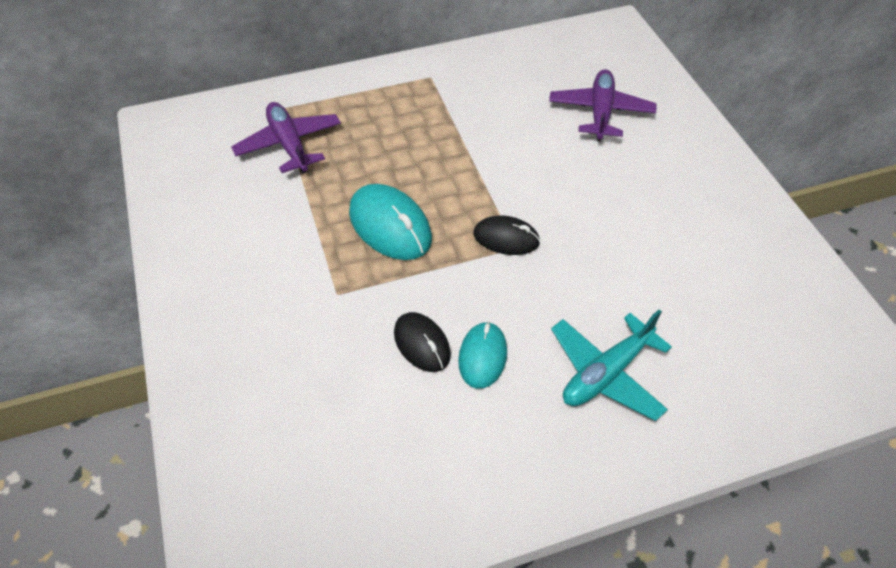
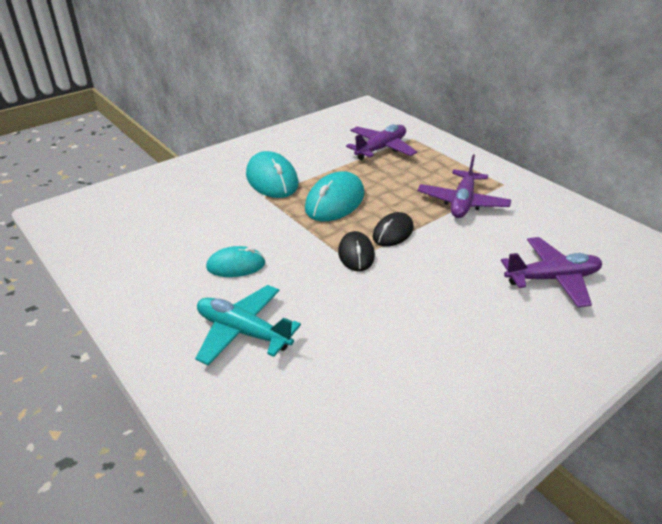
camera: 70 degrees right, 15 degrees down
black mouse [394,312,451,372] -> black mouse moved to [373,212,414,247]
none -> turquoise mouse [246,151,299,198]
none -> purple plane [418,155,511,218]

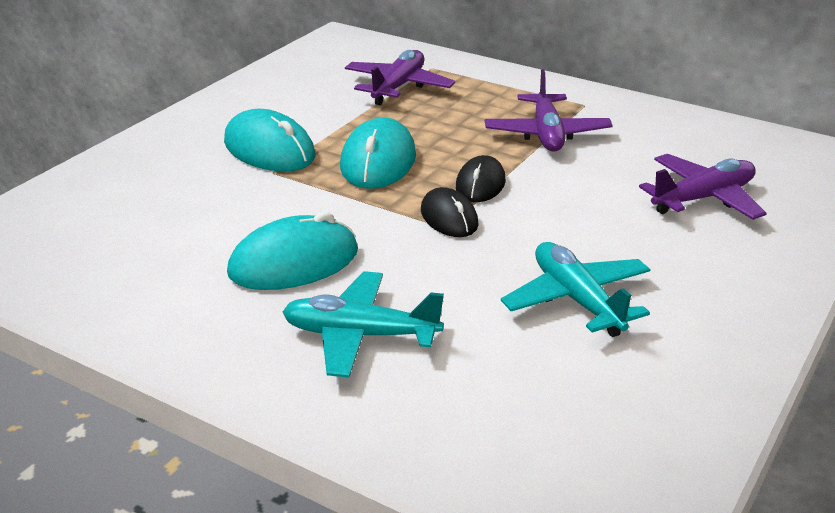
camera: 20 degrees left, 5 degrees down
turquoise mouse [206,246,265,277] -> turquoise mouse [227,211,358,290], size x1.58
none -> turquoise plane [501,242,651,337]

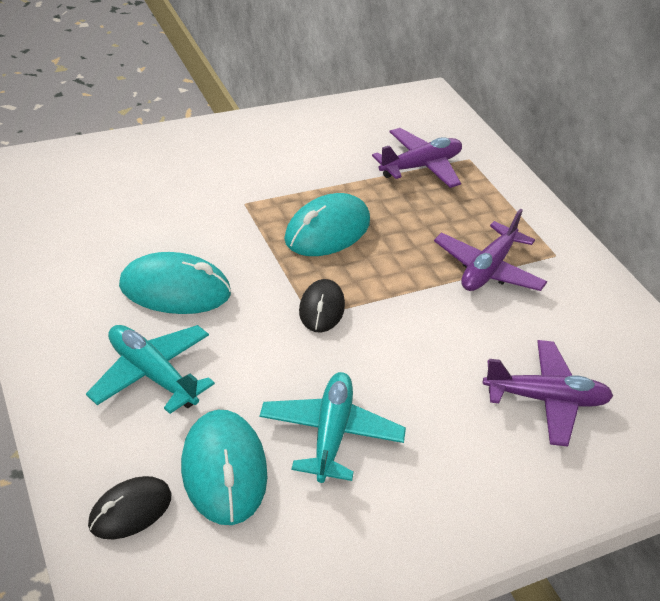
camera: 30 degrees right, 10 degrees up
turquoise mouse [224,109,315,171] -> turquoise mouse moved to [181,410,268,525]
black mouse [456,155,506,202] -> black mouse moved to [88,476,171,539]

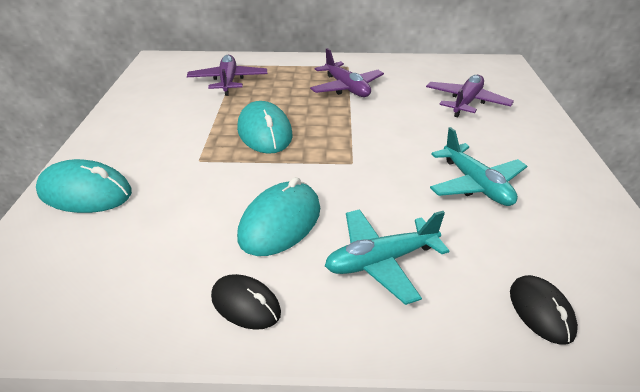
camera: 60 degrees left, 5 degrees down
turquoise mouse [181,410,268,525] -> turquoise mouse moved to [36,159,132,213]
turquoise plane [260,372,406,483] -> turquoise plane turned 150 degrees counterclockwise [430,127,527,206]
black mouse [299,279,345,332] -> black mouse moved to [211,274,281,330]

